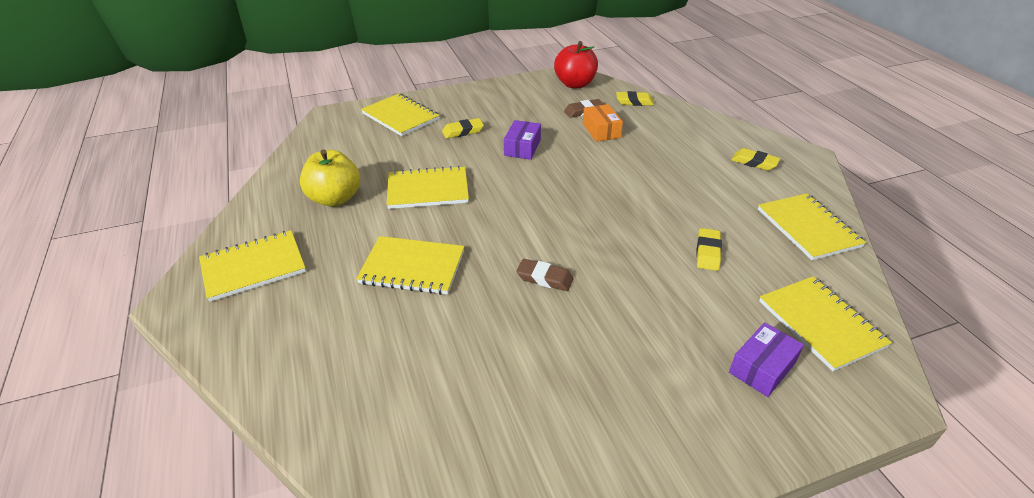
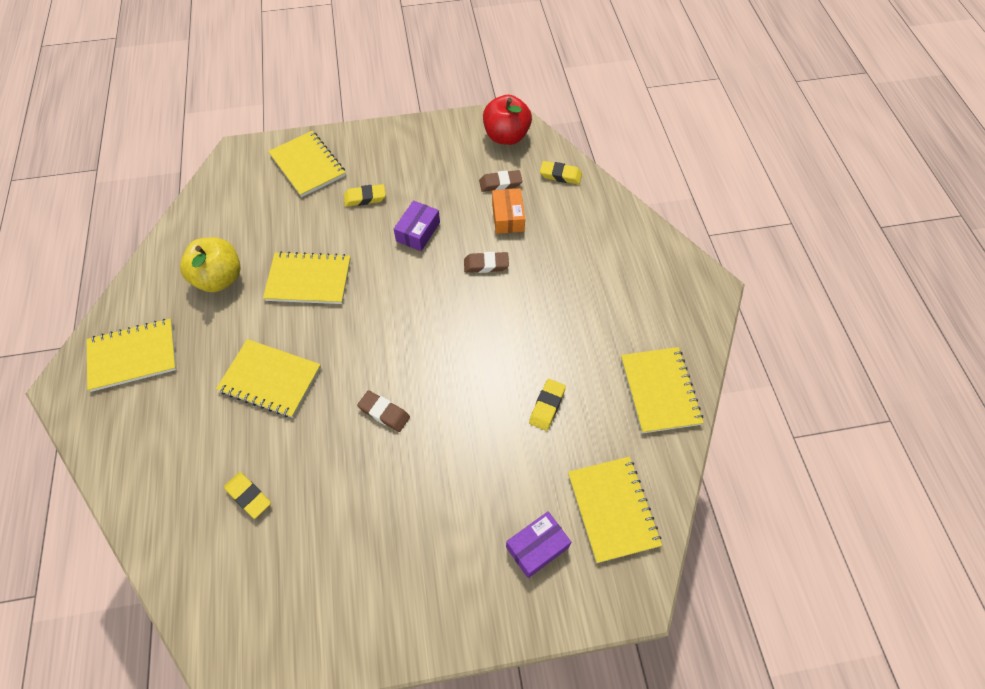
camera: 10 degrees right, 20 degrees up
yellow eraser [731,148,780,171] -> yellow eraser moved to [224,472,271,519]
none -> brown eraser [464,252,509,273]

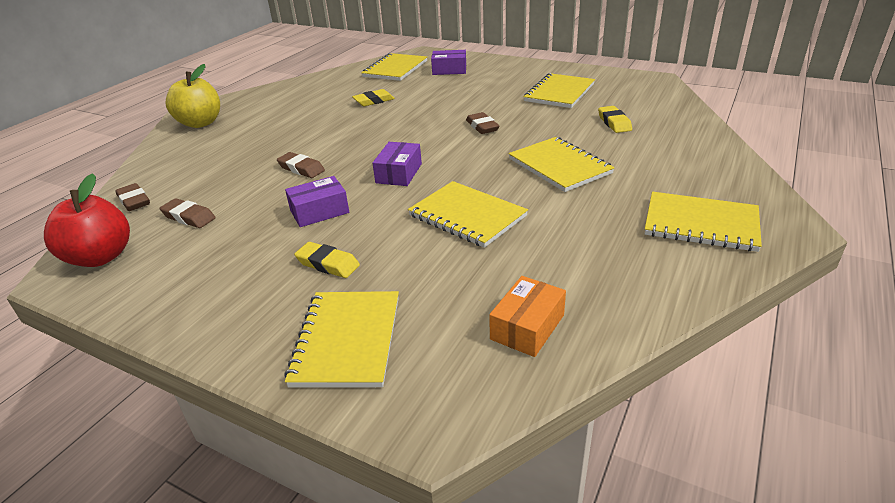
camera: 140 degrees left, 25 degrees down
yellow apple [180,237,241,292] -> yellow apple moved to [166,64,220,128]
orange box [492,188,525,234] -> orange box moved to [489,276,566,357]
yellow eraser [540,161,582,185] -> brown eraser [115,183,150,211]
yellow notebook [621,347,704,434] -> yellow notebook moved to [524,73,595,108]
none -> purple box [373,142,422,186]

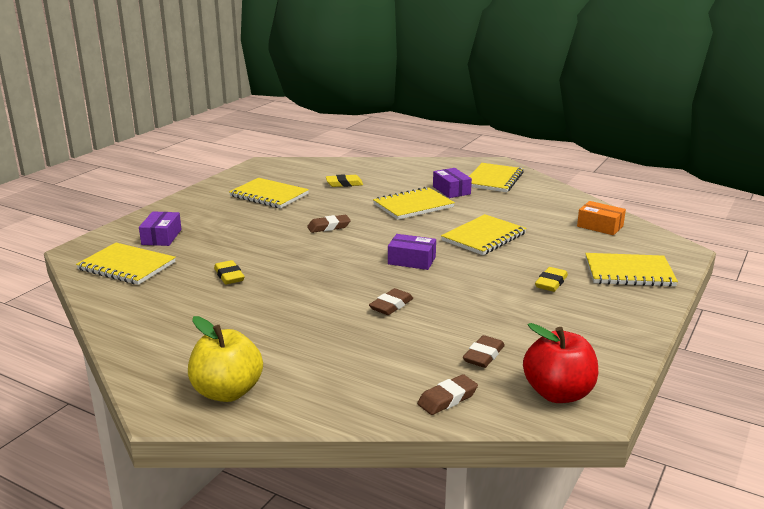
camera: 90 degrees left, 10 degrees down
purple box [285,176,349,227] -> purple box moved to [433,168,472,198]

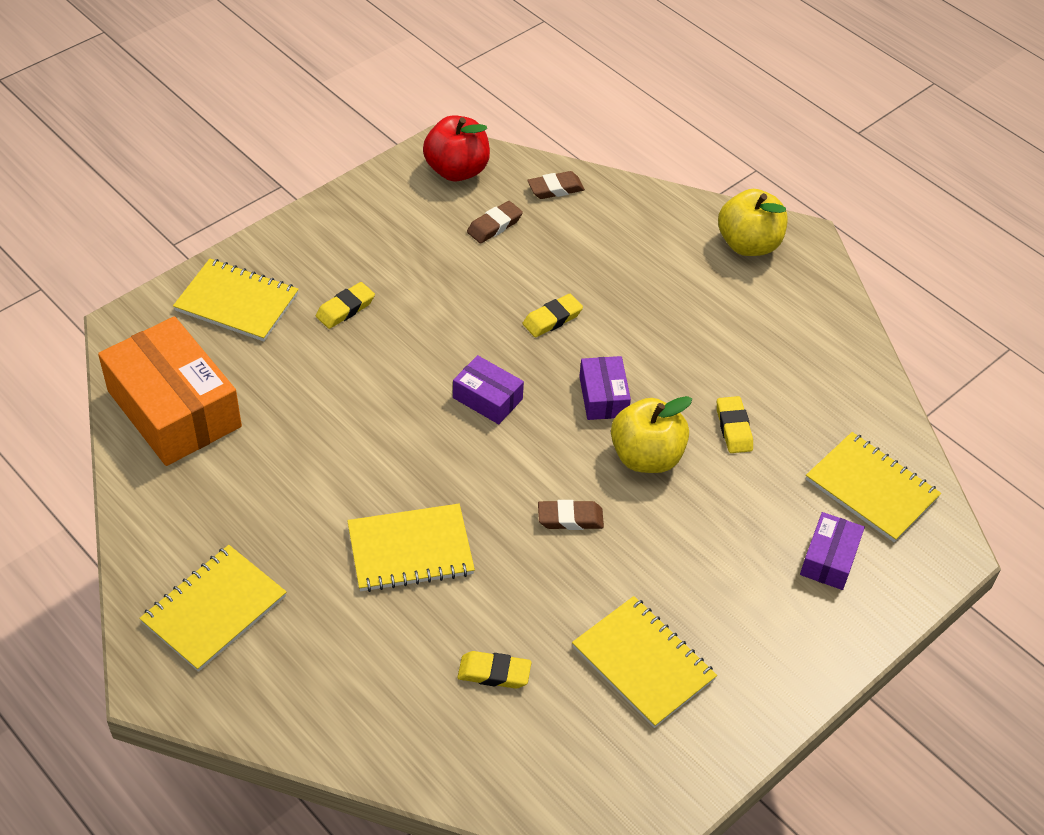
camera: 165 degrees left, 25 degrees up
brown eraser [369,288,413,315] -> yellow eraser [523,294,583,337]
purple box [433,168,472,198] -> purple box moved to [579,356,631,420]
yellow notebook [441,214,527,255] -> none
orange box [577,201,626,235] -> orange box [98,316,242,466], size x2.04
none -> yellow apple [611,396,692,473]

